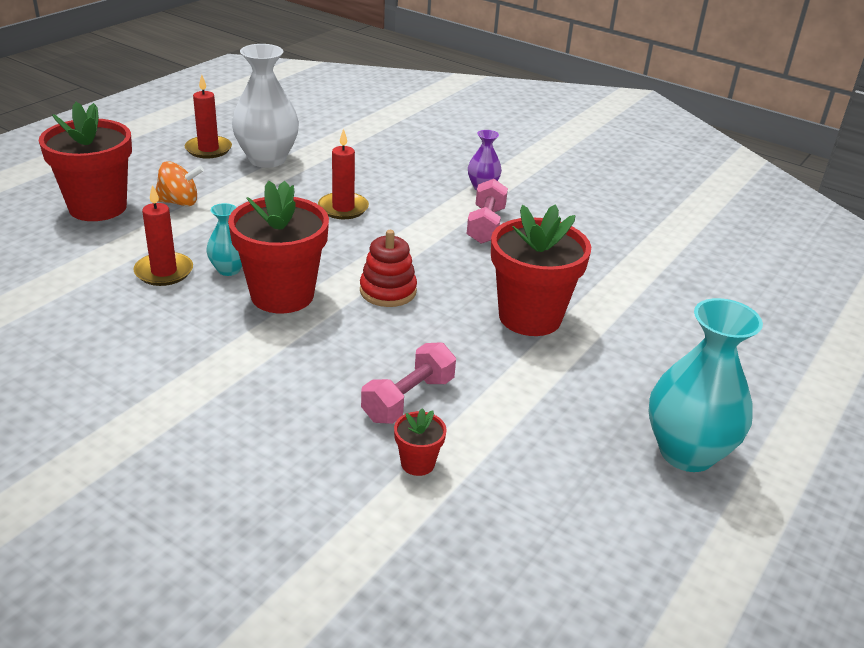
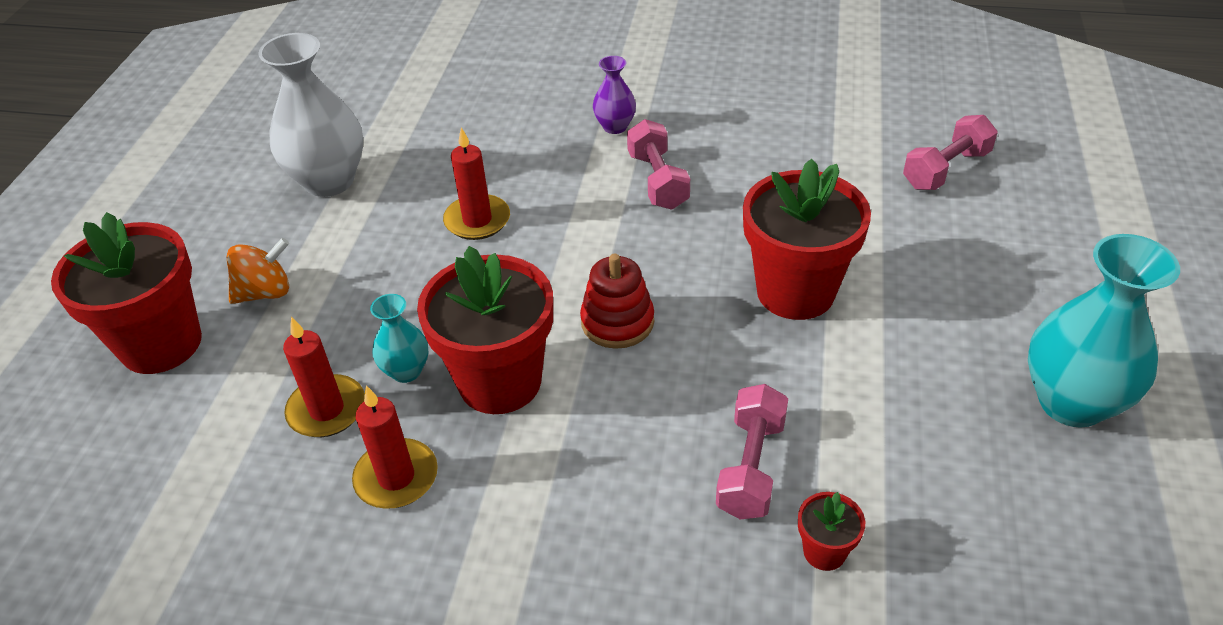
camera: 20 degrees left, 10 degrees up
red candle [184,74,232,158] -> red candle moved to [352,385,438,509]
none -> pink dumbbell [903,115,998,190]

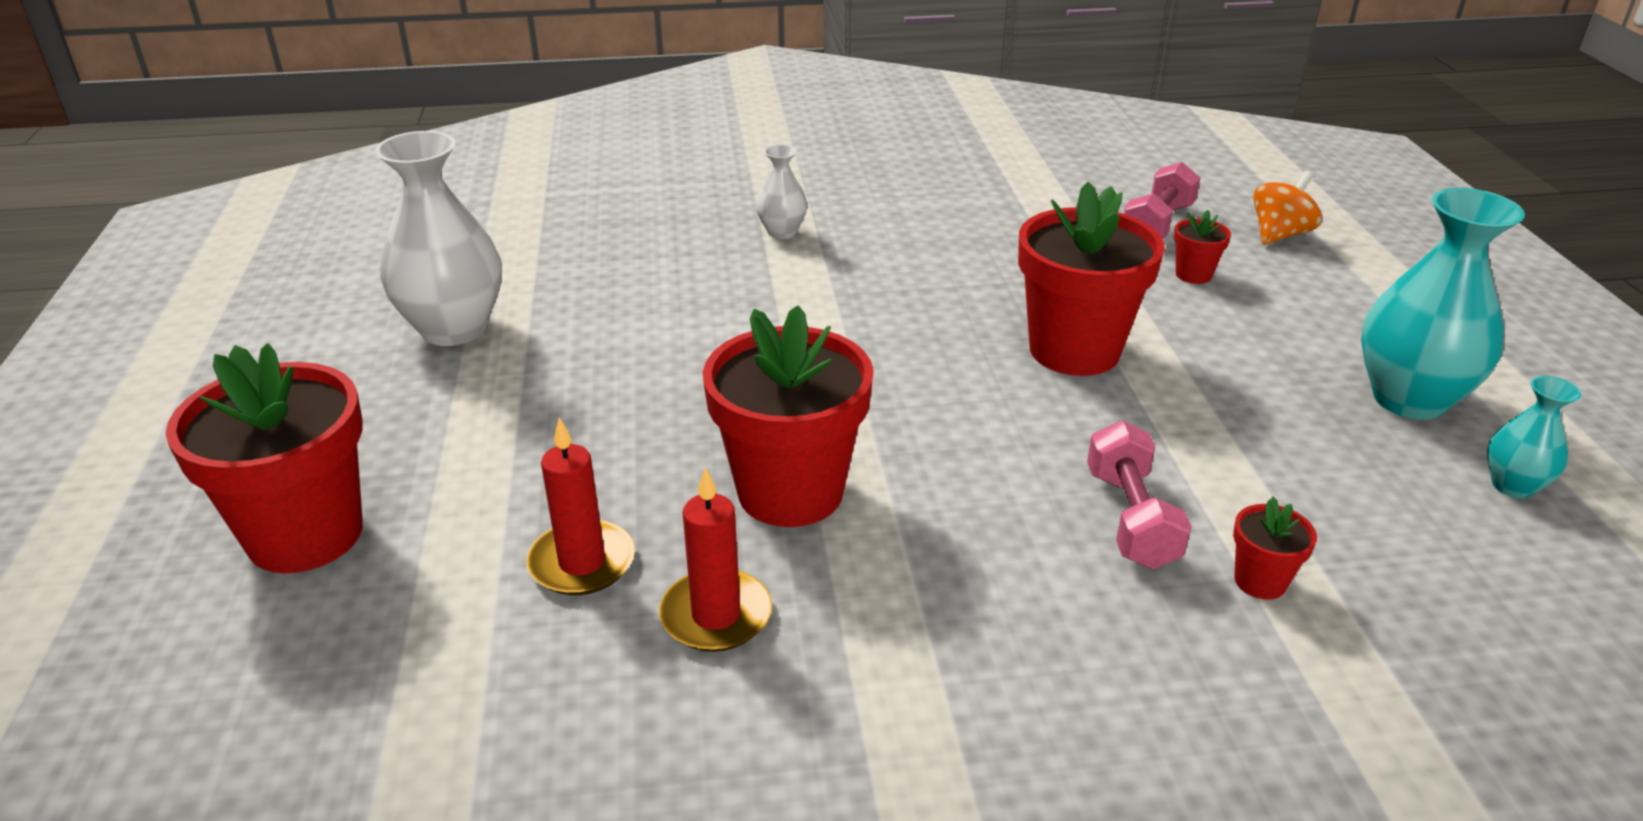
camera: 20 degrees left, 10 degrees down
orange spinning top [227,238,289,304] -> orange spinning top moved to [1253,171,1322,245]
turquoise vase [370,294,428,383] -> turquoise vase moved to [1487,376,1581,498]
red candle [443,127,510,240] -> none
red stacking toy [580,254,654,349] -> none
purple vase [593,56,636,134] -> white vase [756,144,807,239]
pink dumbbell [627,119,690,210] -> none
none -> red flower pot [1174,210,1231,284]

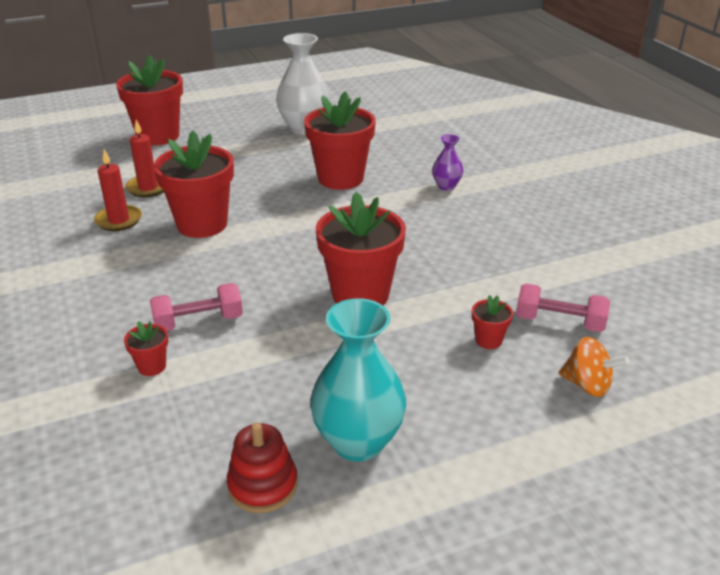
camera: 75 degrees right, 0 degrees up
white vase [756,144,807,239] -> purple vase [432,134,463,191]
turquoise vase [1487,376,1581,498] -> red stacking toy [227,423,298,513]
none -> red flower pot [304,91,376,190]

